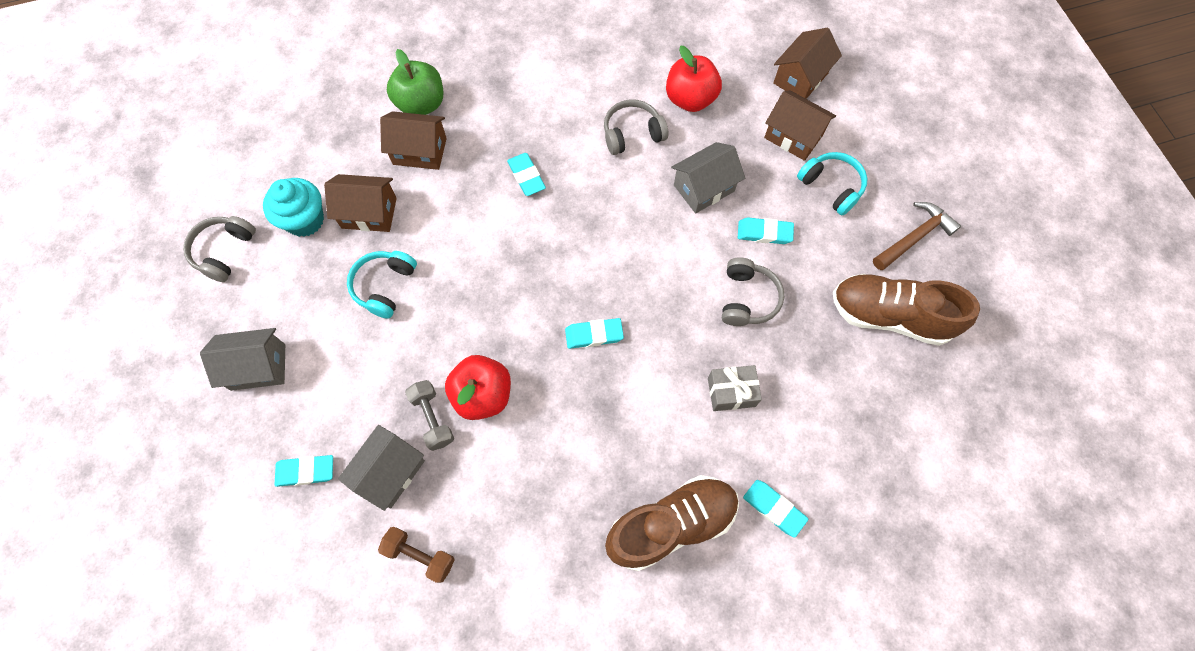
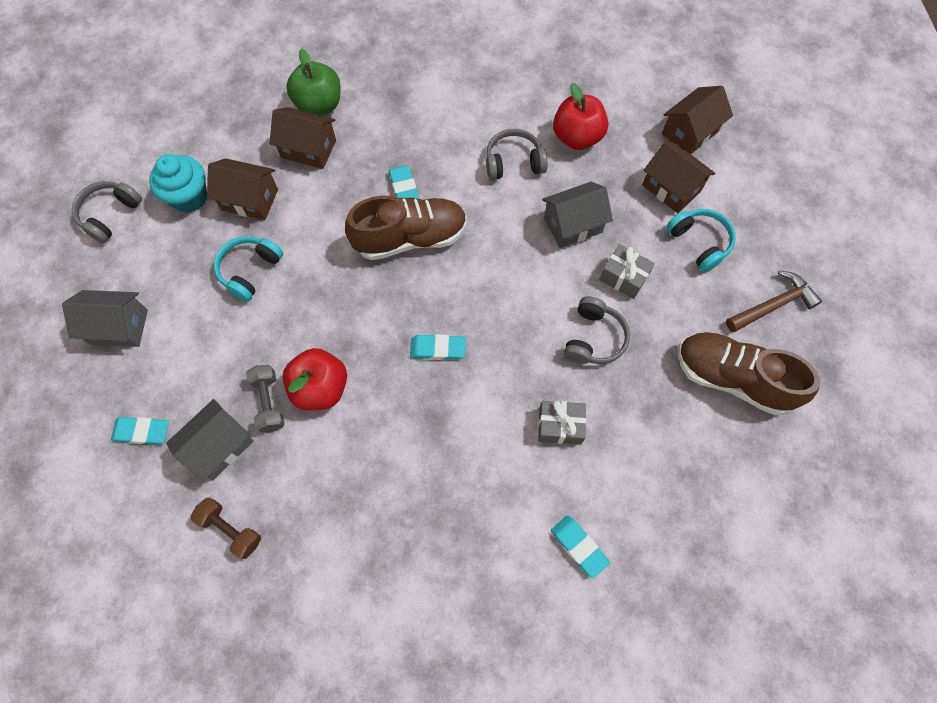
camera: 10 degrees right, 0 degrees up
brown shoe [605,475,739,571] -> brown shoe moved to [345,196,467,260]
turquoise eraser [738,217,794,244] -> grey gift [599,244,655,299]

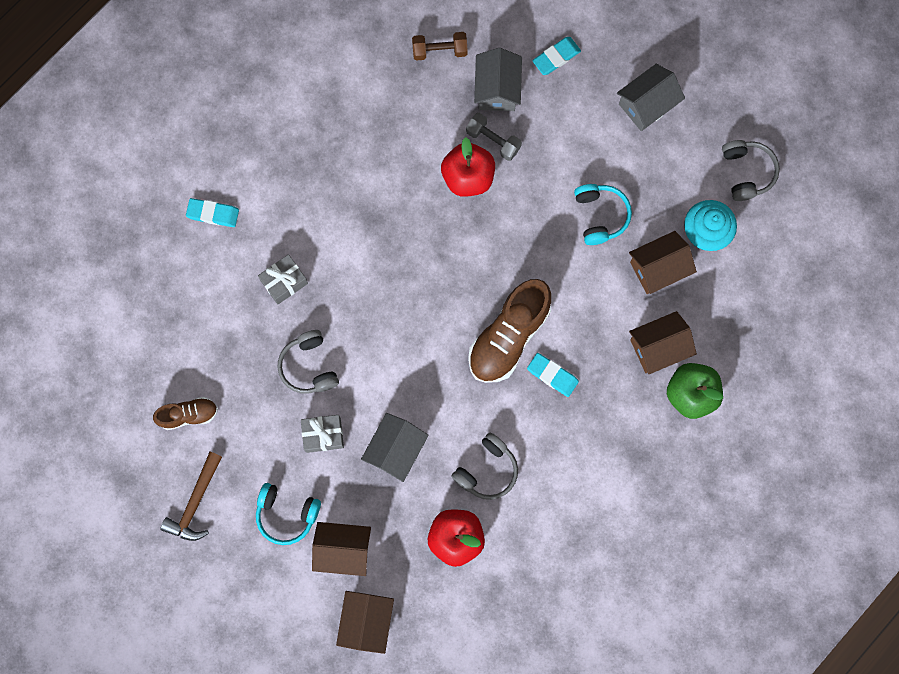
camera: 140 degrees right, 10 degrees up
turquoise eraser [410,334,466,360] -> none
brown shoe [678,332,820,416] -> brown shoe [153,397,218,430], size x0.54

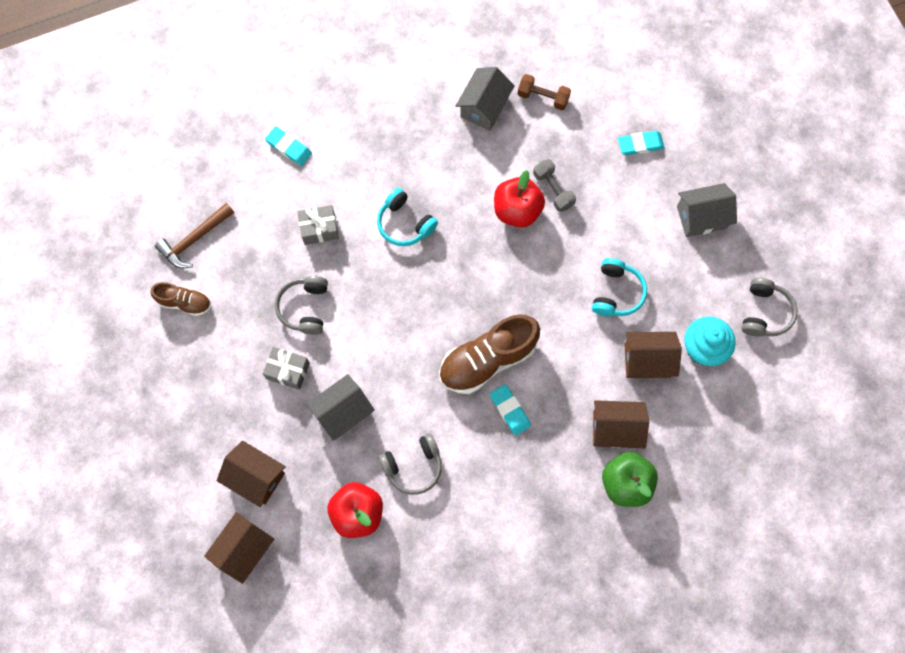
camera: 25 degrees right, 5 degrees down
brown hammer [160,451,222,541] -> brown hammer moved to [155,203,234,269]
turquoise headphones [256,483,321,545] -> turquoise headphones moved to [377,188,438,246]
grey house [474,48,522,111] -> grey house moved to [456,67,515,131]

